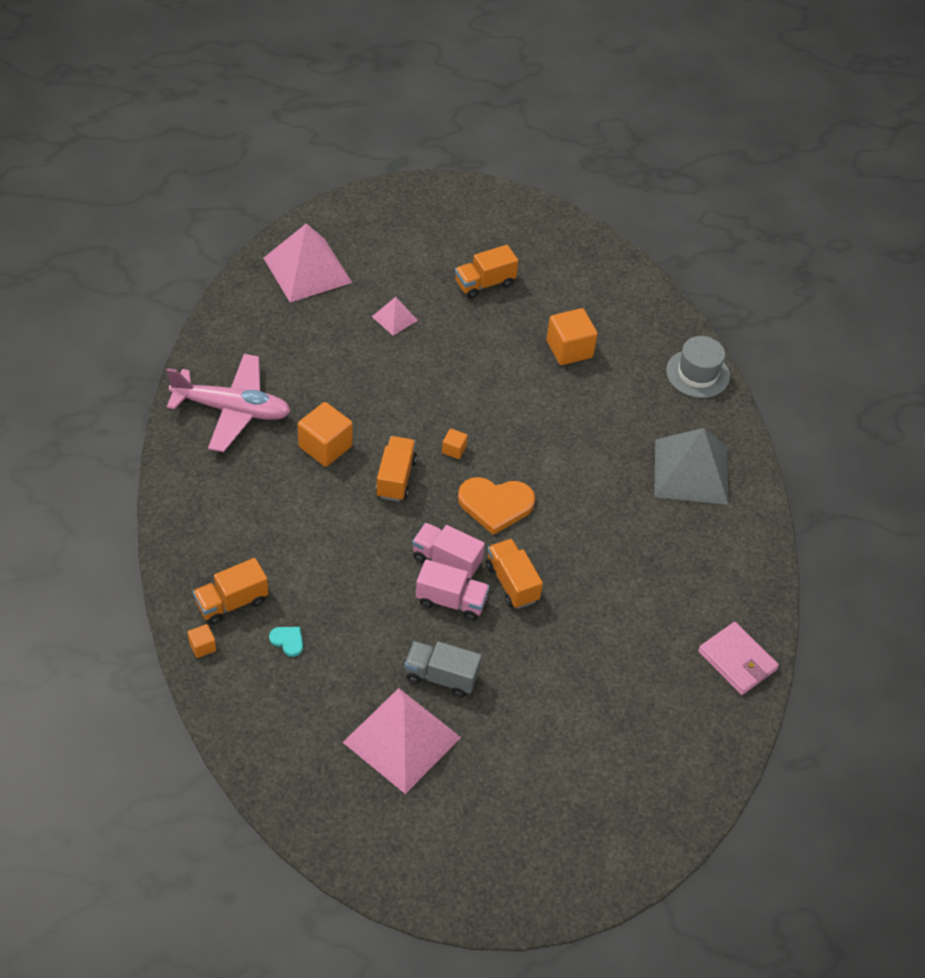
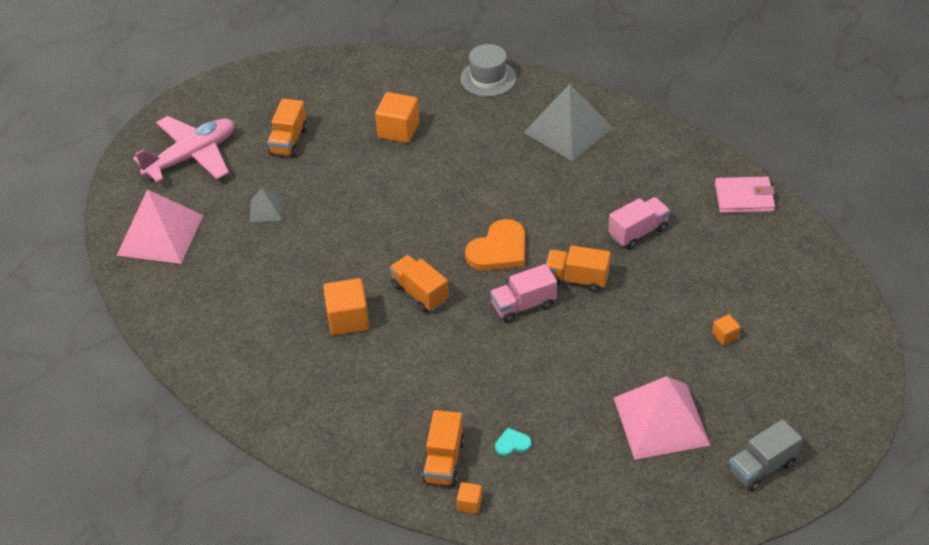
camera: 45 degrees left, 5 degrees down
pink plane [166,354,291,452] -> pink plane moved to [133,116,234,182]
pink pyramid [372,297,418,336] -> grey pyramid [250,188,283,222]
grey truck [405,641,482,697] -> grey truck moved to [728,419,802,491]
pink truck [416,559,490,621] -> pink truck moved to [608,197,670,249]
orange cube [442,429,468,459] -> orange cube moved to [712,314,740,346]

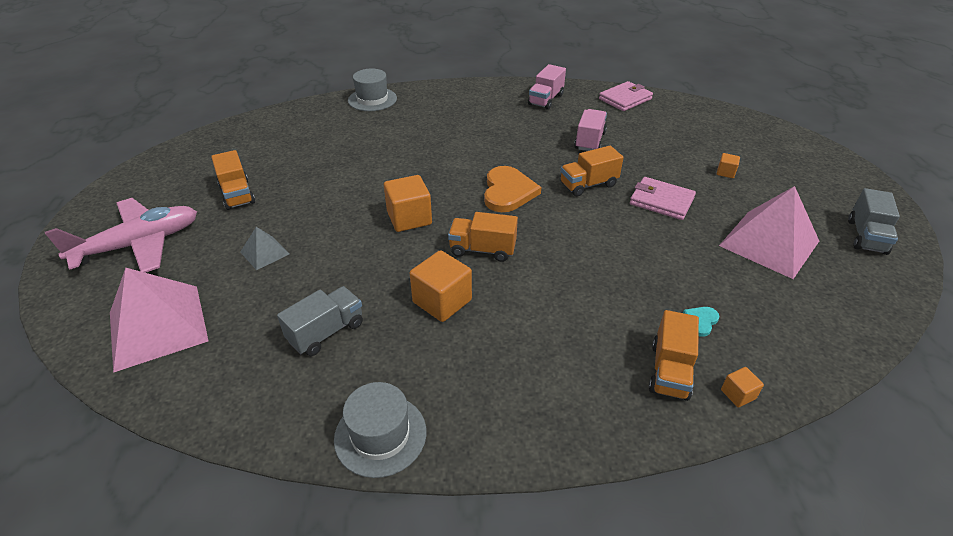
camera: 40 degrees left, 5 degrees down
pink plane [133,116,234,182] -> pink plane turned 45 degrees clockwise [45,198,197,273]
orange cube [375,92,419,143] -> orange cube moved to [384,175,432,232]
orange truck [422,410,465,486] -> orange truck turned 45 degrees clockwise [649,310,699,401]
pink truck [490,264,557,323] -> pink truck moved to [528,64,566,110]
grey pyramid [524,84,613,161] -> none
none -> grey truck [277,286,363,356]
none -> grey hat [334,382,427,478]
none -> pink wallet [630,177,696,220]

